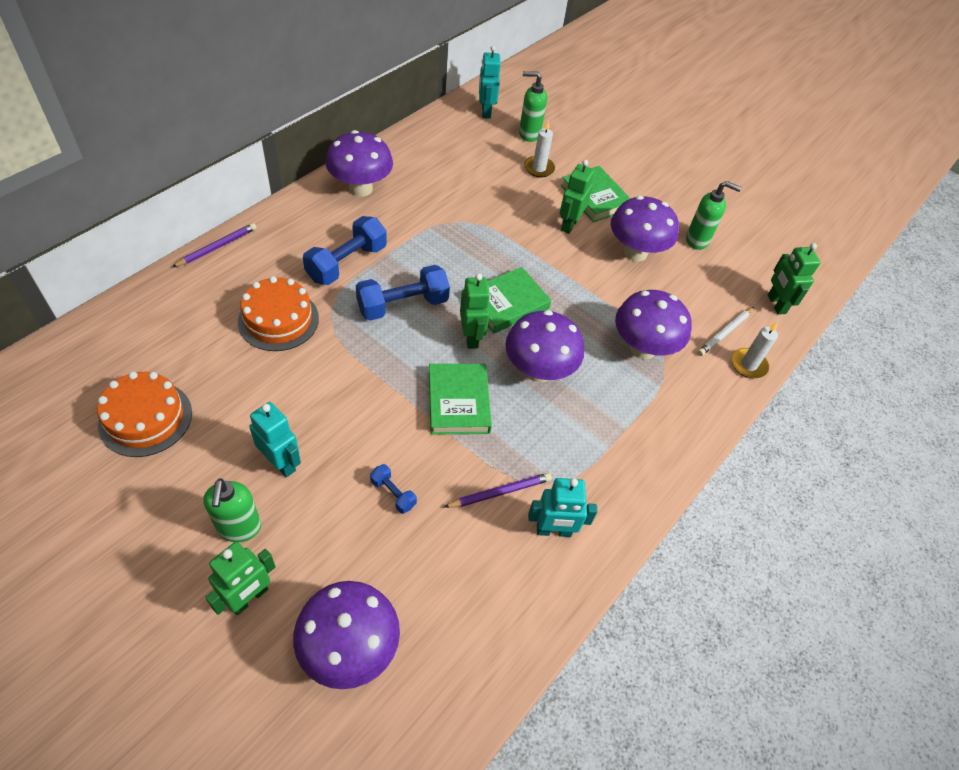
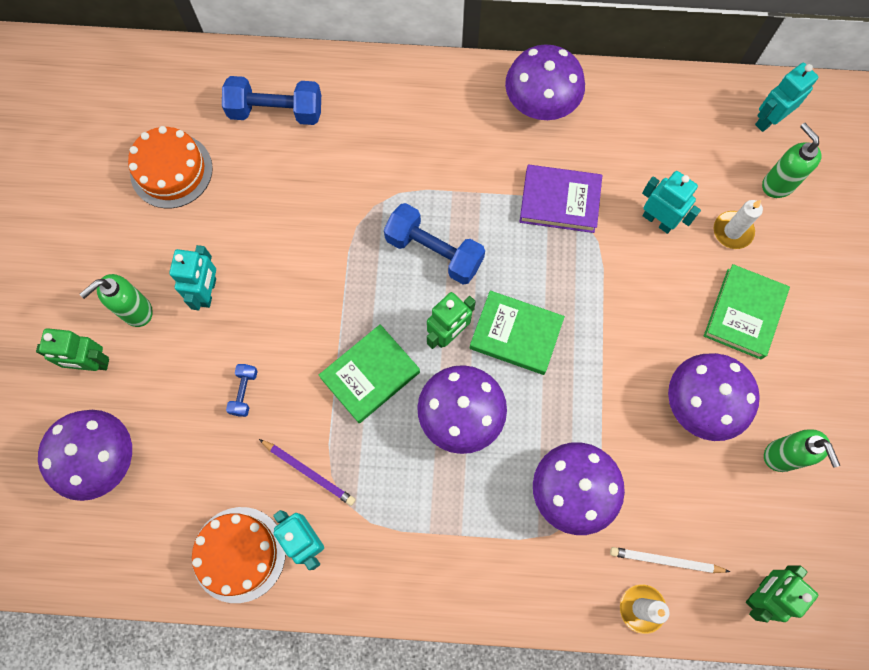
camera: 60 degrees right, 20 degrees up
purple pencil [172,223,257,267] -> none
orange cake [238,276,319,351] -> orange cake moved to [192,507,285,603]
blue dumbbell [303,216,387,285] -> blue dumbbell moved to [222,76,321,125]
green robot [559,160,595,234] -> none
none -> purple book [519,165,602,233]
none -> turquoise robot [642,171,701,234]

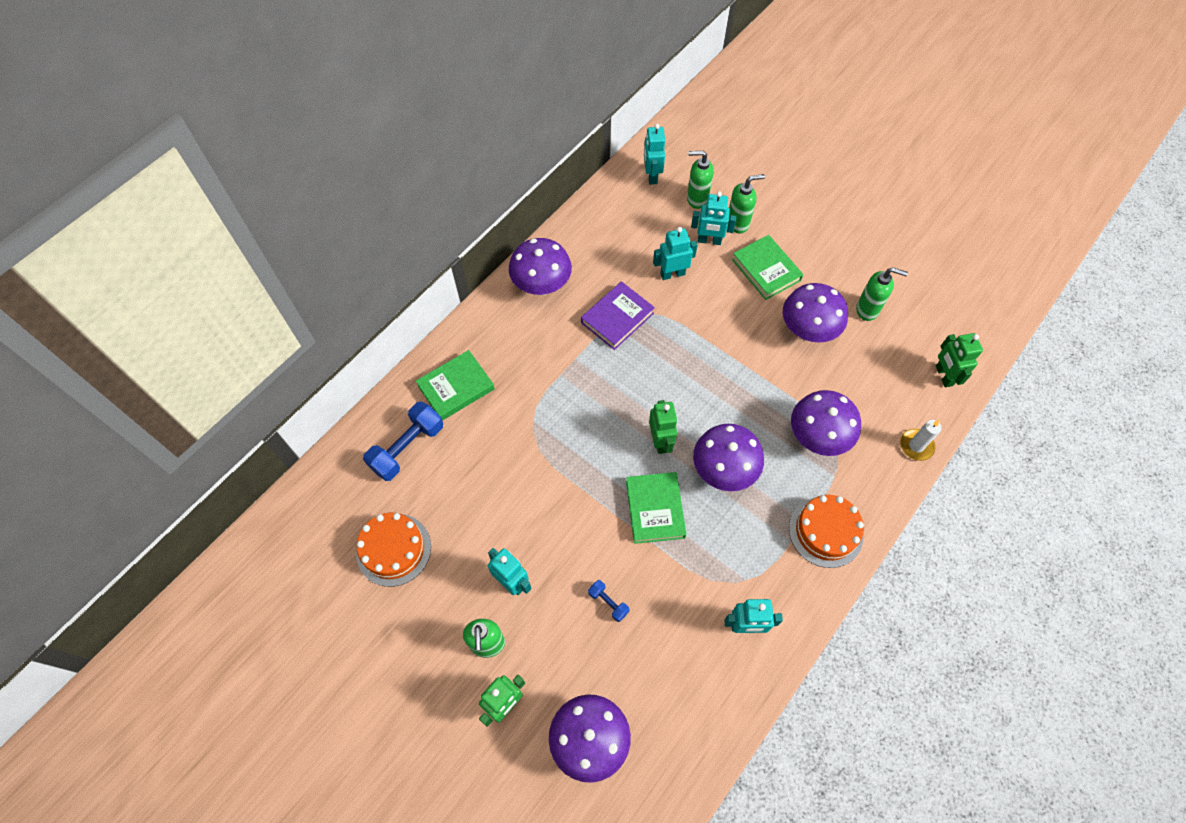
camera: 55 degrees left, 10 degrees down
orange cake [192,507,285,603] -> orange cake moved to [789,495,864,568]
purple pencil [259,439,356,506] -> none
blue dumbbell [384,203,485,284] -> none
green book [470,290,565,375] -> green book moved to [416,350,495,421]
white pencil [610,547,730,573] -> none
white candle [713,200,763,249] -> turquoise robot [691,191,736,245]
none -> green soap dispenser [728,174,765,233]

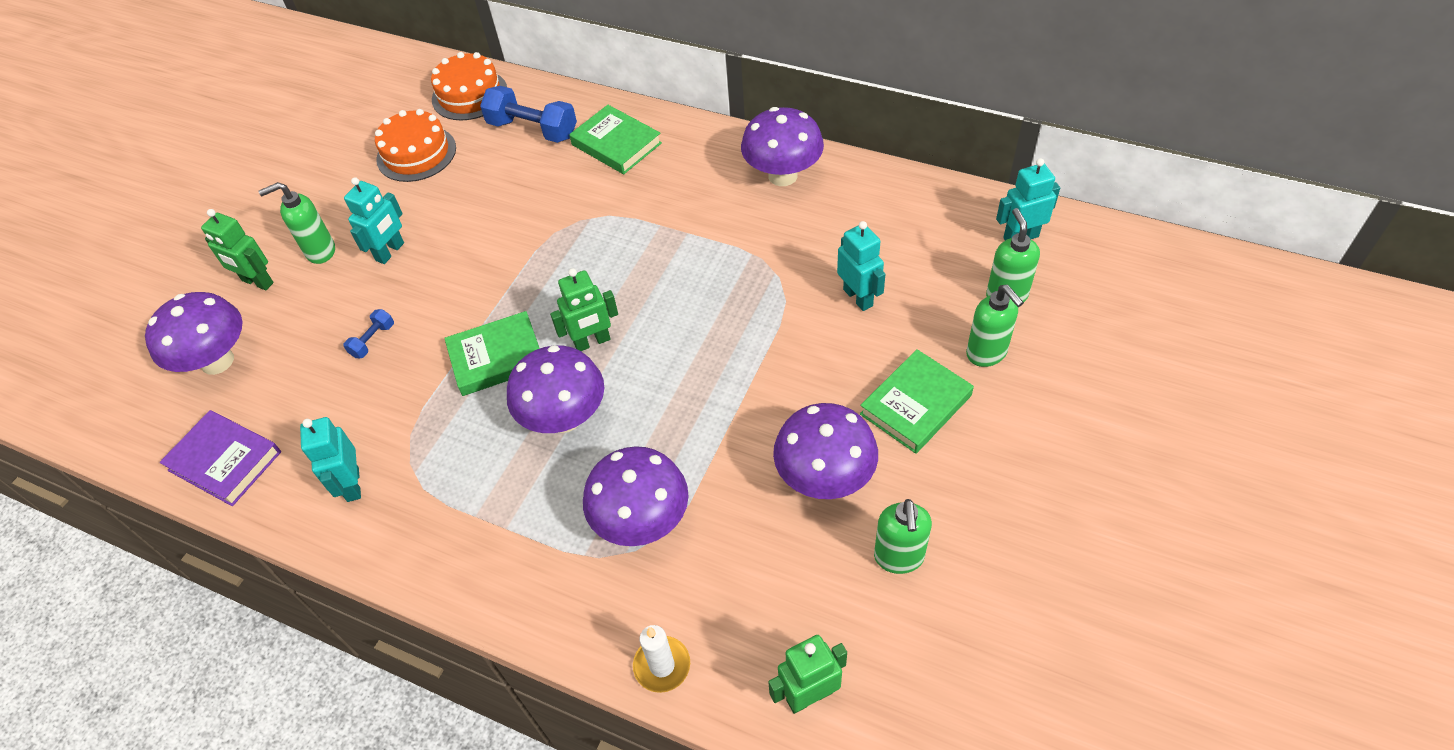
camera: 80 degrees right, 10 degrees down
purple book [581,281,655,350] -> purple book moved to [159,410,281,506]
turquoise robot [691,191,736,245] -> none
orange cake [789,495,864,568] -> orange cake moved to [431,52,507,121]

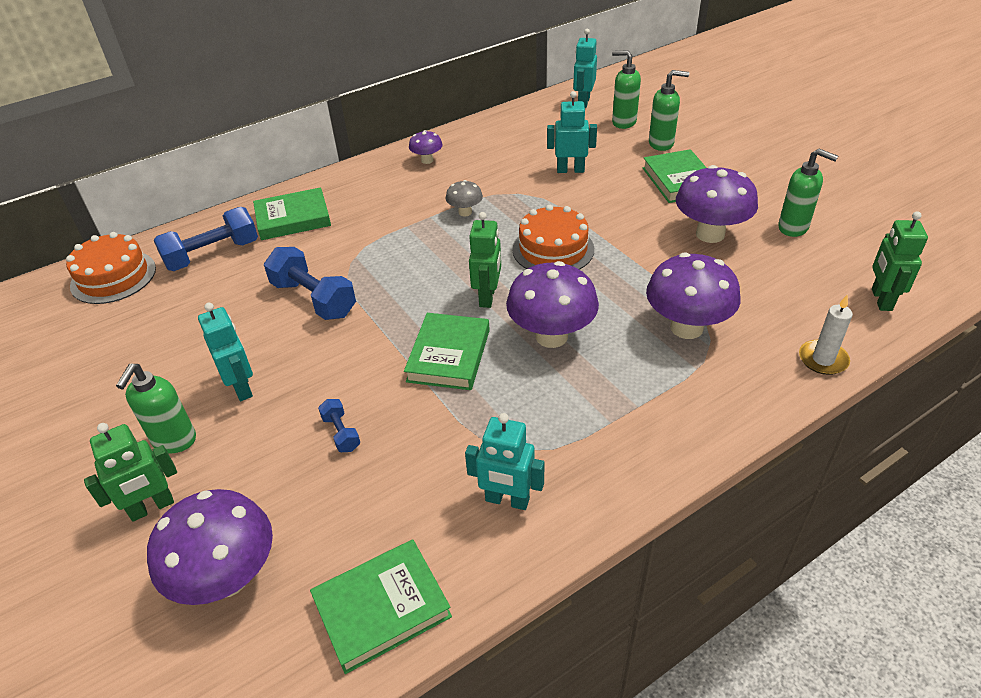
camera: 60 degrees left, 10 degrees down
purple book [159,410,281,506] -> green book [310,539,452,674]
orange cake [375,109,456,182] -> orange cake moved to [512,204,594,270]
purple mushroom [741,107,824,186] -> purple mushroom [409,130,443,164], size x0.50
none -> blue dumbbell [264,247,356,320]
none -> grey mushroom [446,180,483,216]

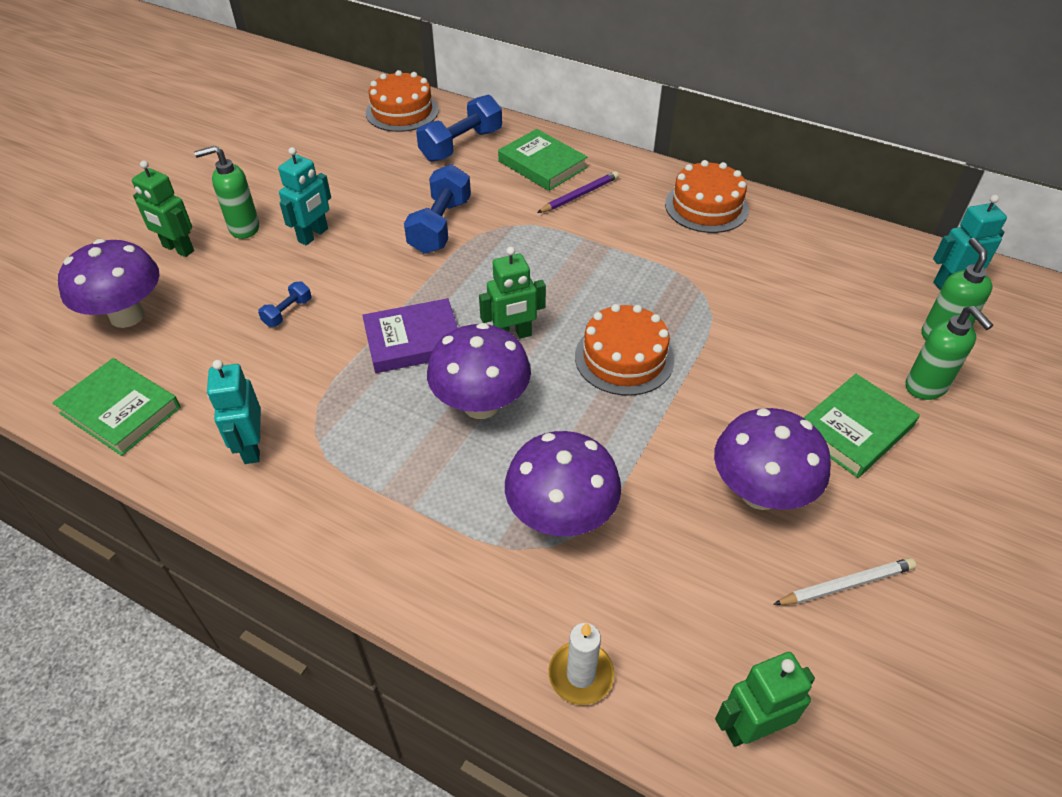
camera: 60 degrees right, 5 degrees up
blue dumbbell [154,207,258,271] -> blue dumbbell turned 75 degrees counterclockwise [416,95,502,162]
green book [404,313,490,390] -> purple book [362,298,458,373]
purple mushroom [409,130,443,164] -> orange cake [665,160,749,233]
grey mushroom [446,180,483,216] -> none
turquoise robot [547,91,597,173] -> none
green soap dispenser [778,149,838,237] -> white pencil [773,558,916,605]
none -> purple pencil [537,171,619,213]

